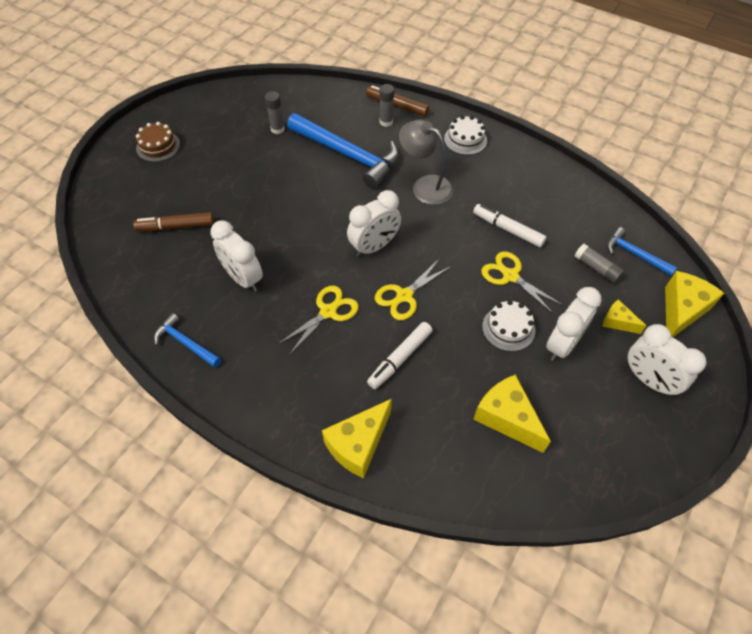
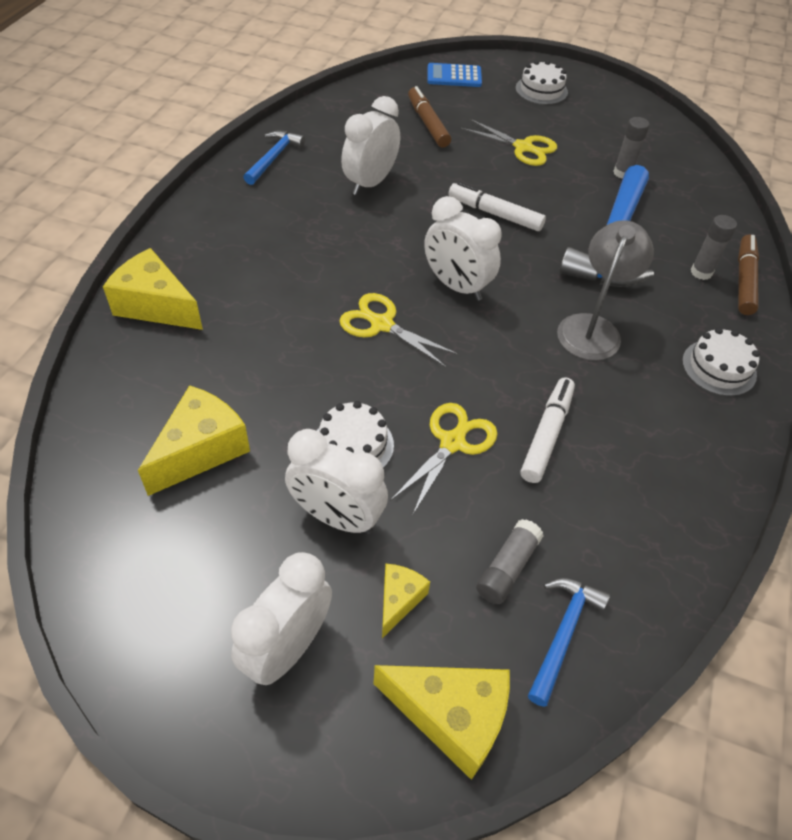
camera: 75 degrees right, 5 degrees down
brown cake [136,122,180,162] -> white cake [515,60,568,105]
yellow scissors [278,286,359,355] -> yellow scissors moved to [461,119,557,166]
white marker [367,322,433,389] -> white marker moved to [449,182,546,231]
none -> blue calculator [427,63,482,87]

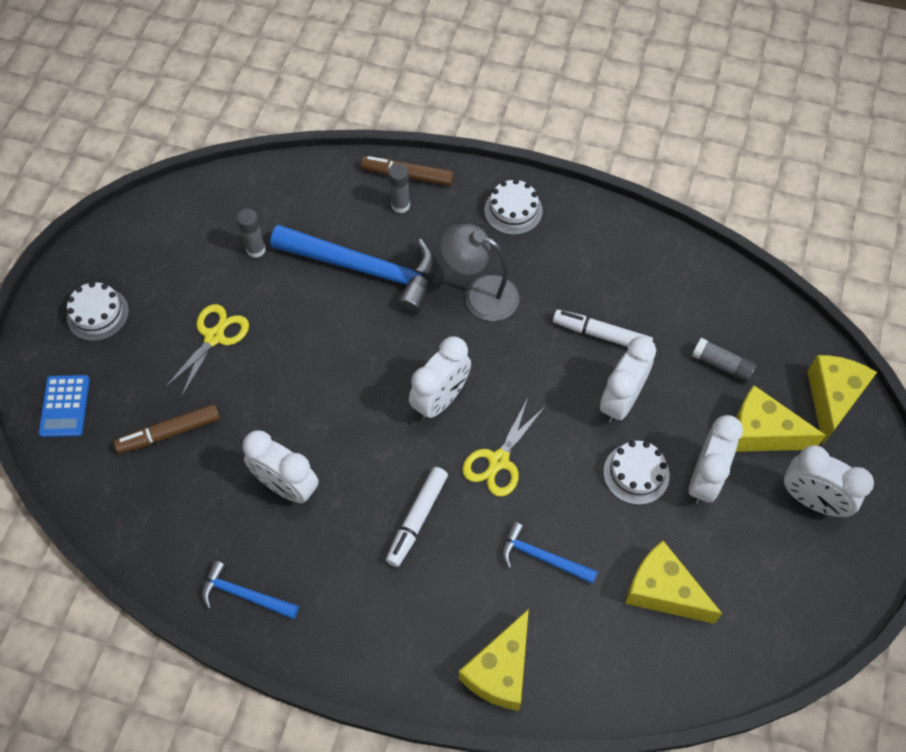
camera: 90 degrees left, 10 degrees up
yellow cheese [382,564,430,638] -> yellow cheese [736,385,826,452], size x1.81
yellow scissors [390,403,498,514] -> white clock [600,336,656,423]
white marker [449,182,546,231] -> white marker moved to [386,467,448,567]
blue hammer [528,578,610,707] -> blue hammer moved to [502,522,598,584]

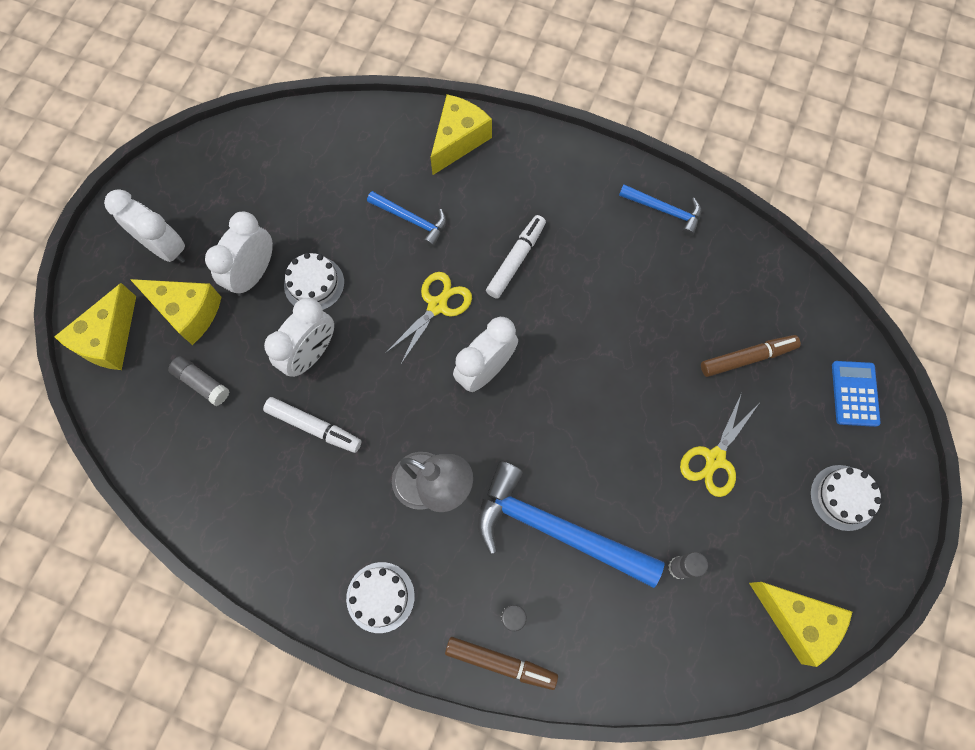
camera: 175 degrees left, 10 degrees up
white clock [243,430,319,503] -> none
yellow cheese [625,541,722,624] -> yellow cheese moved to [749,582,852,667]

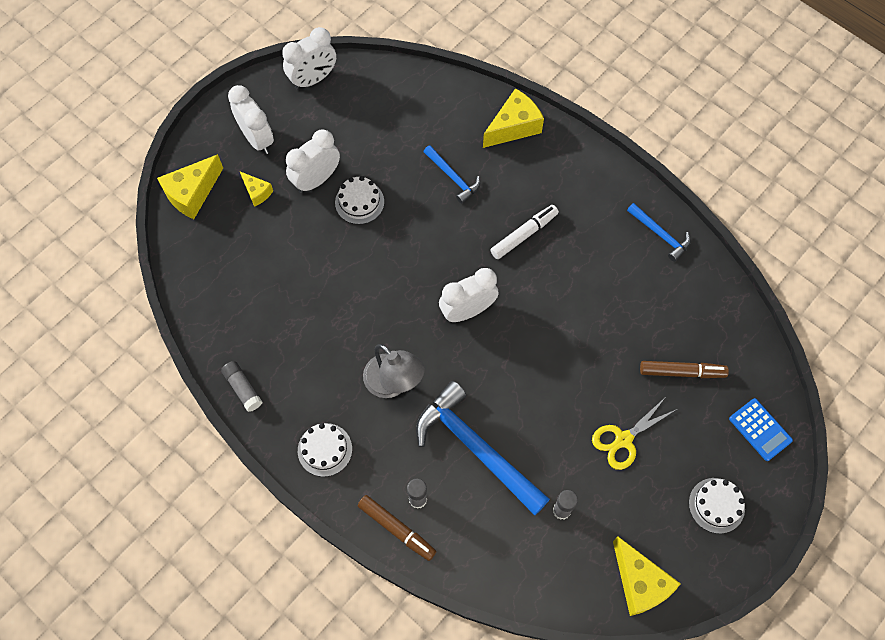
camera: 20 degrees right, 5 degrees down
yellow cheese [130,279,221,345] -> yellow cheese [240,172,273,207], size x0.55
grey glue stick [168,356,229,406] -> grey glue stick moved to [221,361,262,412]
white marker [263,397,362,453] -> none
white clock [264,298,334,377] -> white clock moved to [282,27,336,90]
yellow scissors [386,272,472,364] -> none
blue calculator [832,361,881,427] -> blue calculator turned 120 degrees clockwise [729,398,793,461]

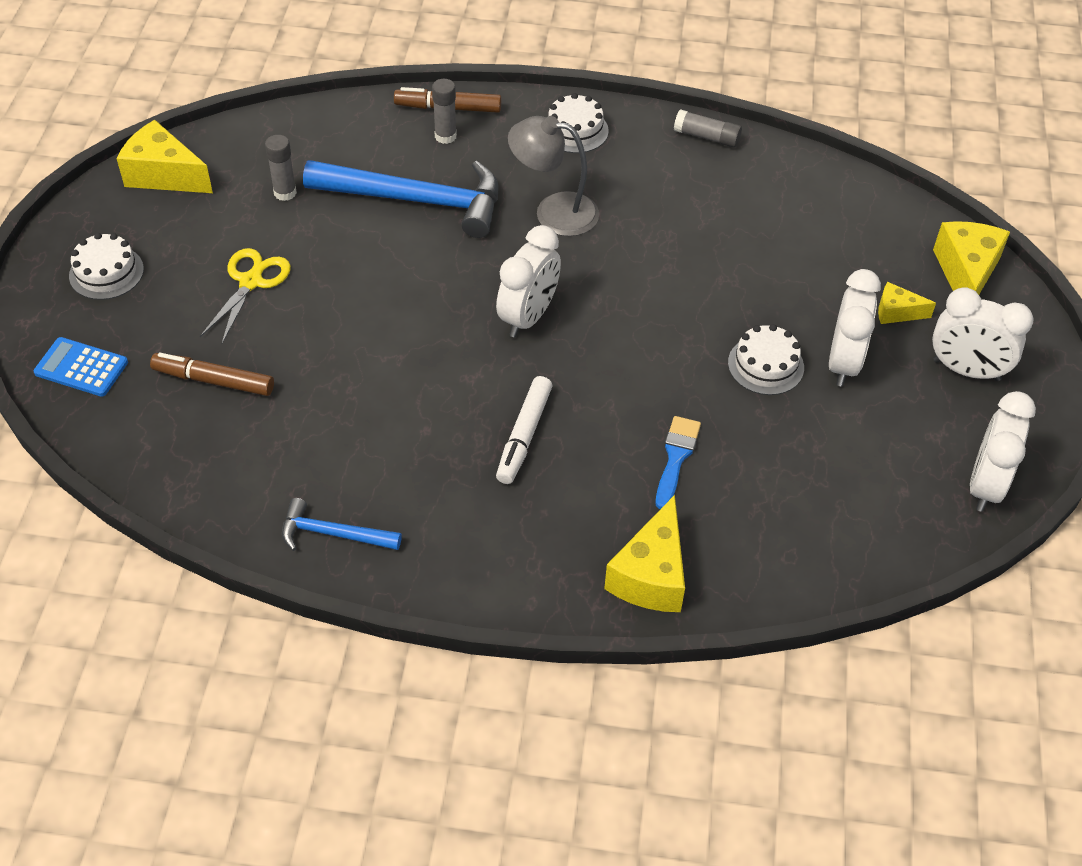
camera: 145 degrees right, 15 degrees down
blue hammer [424,145,481,204] -> blue brush [656,416,701,509]
brown marker [640,361,729,378] -> brown marker turned 45 degrees clockwise [150,353,274,396]

